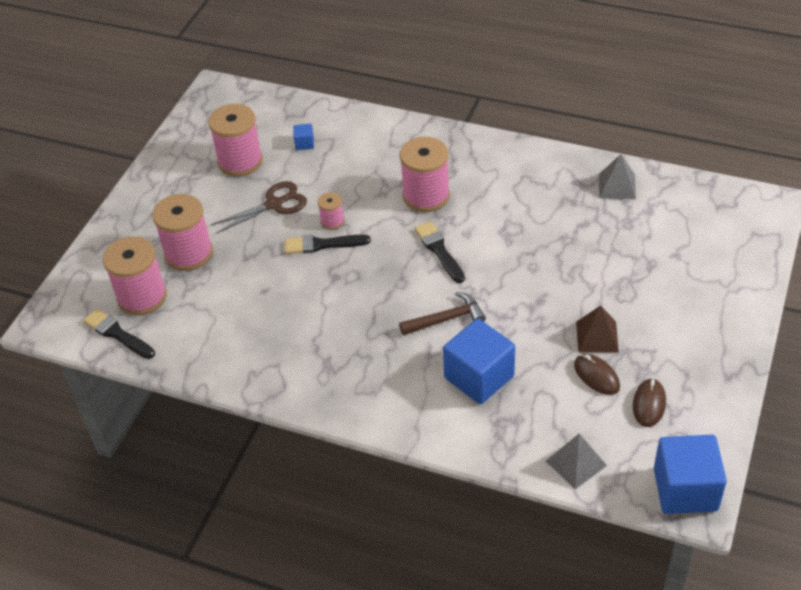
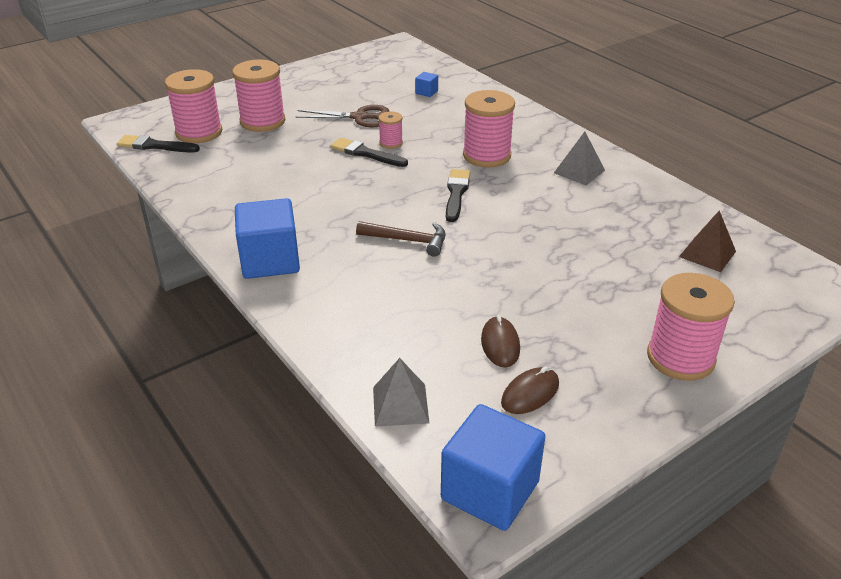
camera: 30 degrees right, 10 degrees down
black brush [83,309,155,359] -> black brush turned 60 degrees counterclockwise [117,135,200,153]
pink spool [208,104,263,177] -> pink spool moved to [647,273,735,381]
blue cube [443,319,515,404] -> blue cube moved to [235,198,300,279]
brown pyramid [576,306,619,353] -> brown pyramid moved to [679,210,736,272]
grey pyramid [599,154,636,199] -> grey pyramid moved to [554,132,605,185]

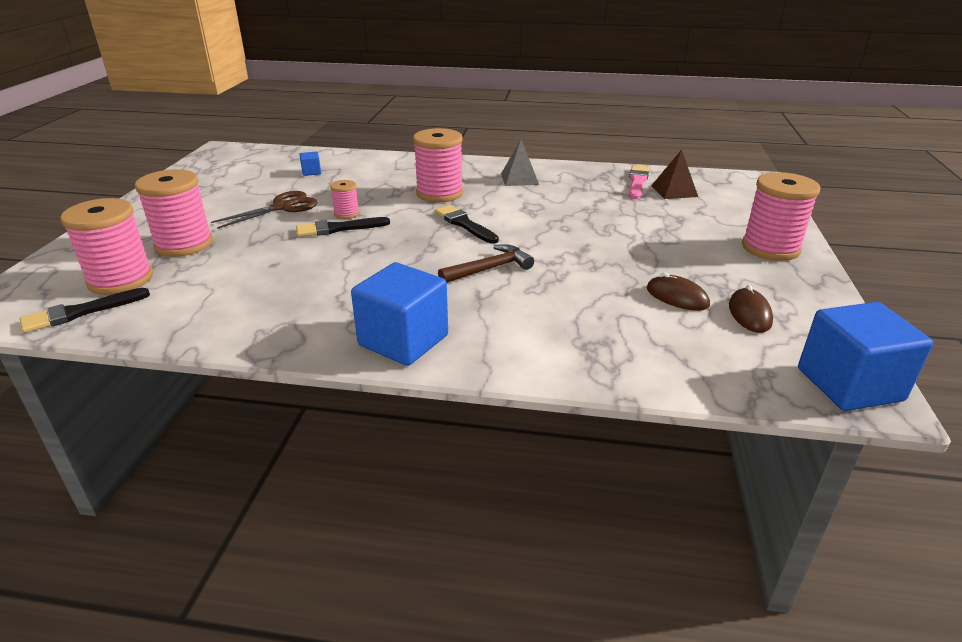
camera: 45 degrees left, 5 degrees down
grey pyramid [373,358,429,427] -> none
none -> pink brush [629,165,649,199]

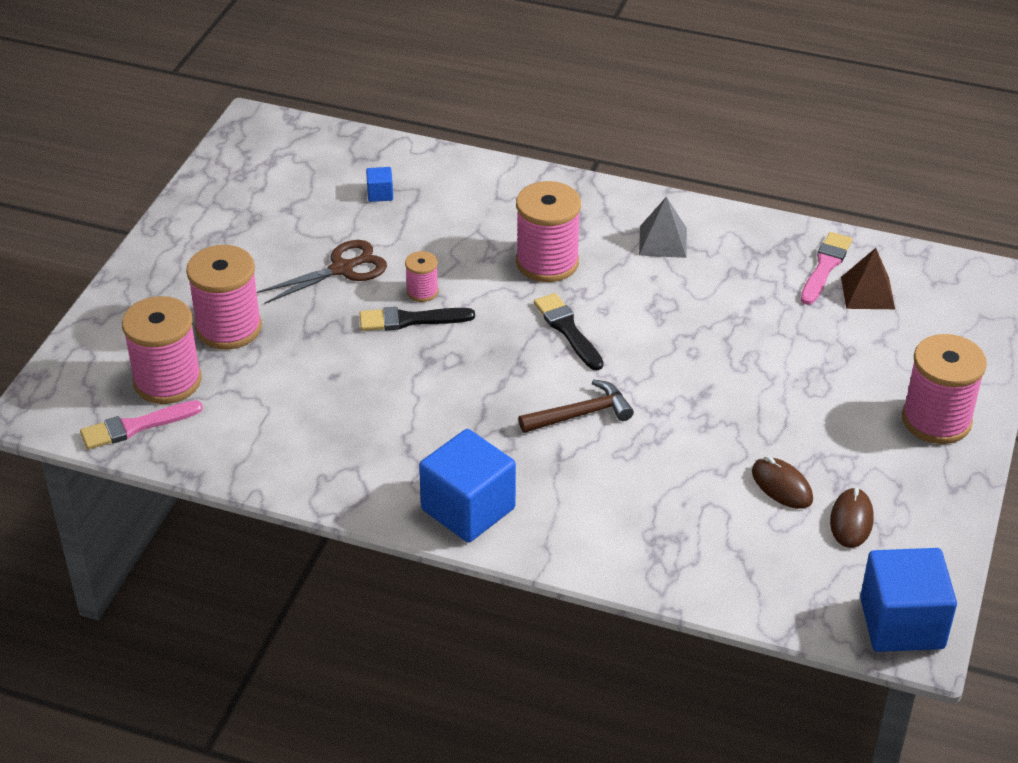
camera: 10 degrees right, 10 degrees up
black brush [20,288,150,333] -> pink brush [80,400,203,450]

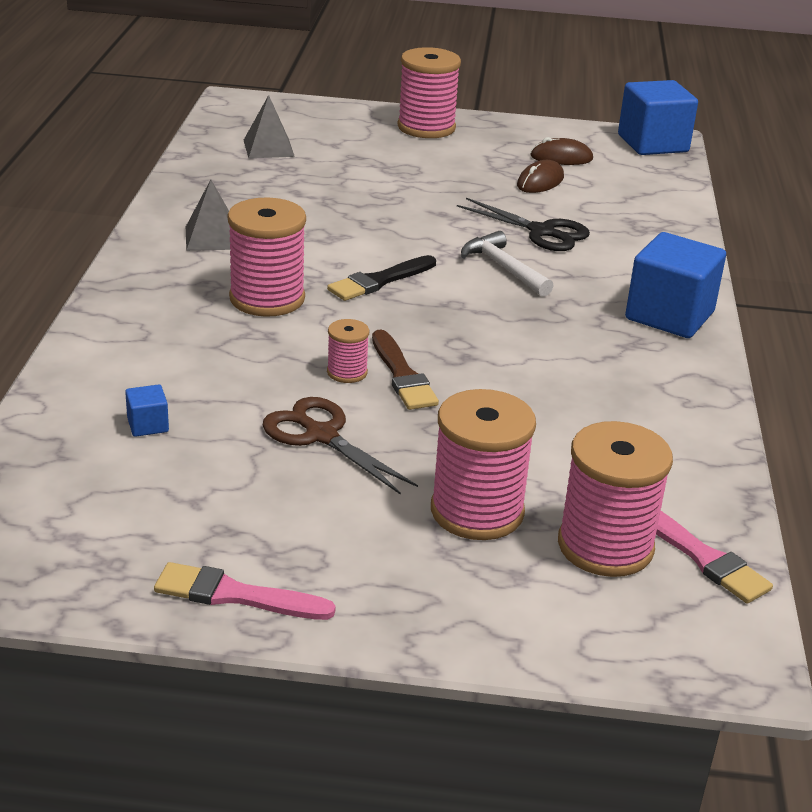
camera: 105 degrees left, 10 degrees down
black brush [360,307,475,331] -> brown brush [372,330,439,410]
brown hammer [518,380,634,433] -> white hammer [461,231,554,297]
pink brush [801,232,852,305] -> pink brush moved to [154,562,336,620]
brown pyramid [841,248,895,309] -> grey pyramid [244,95,295,158]
none -> black scissors [457,198,590,251]

